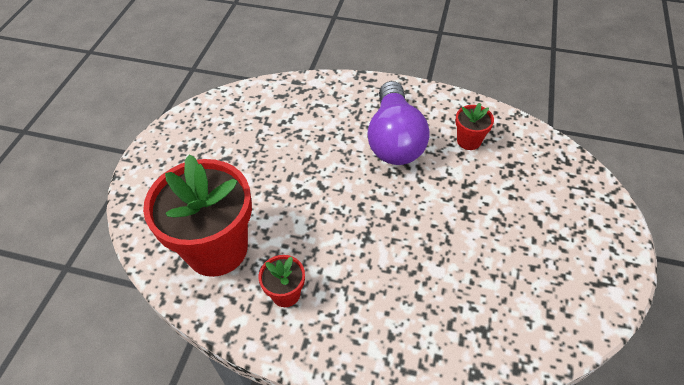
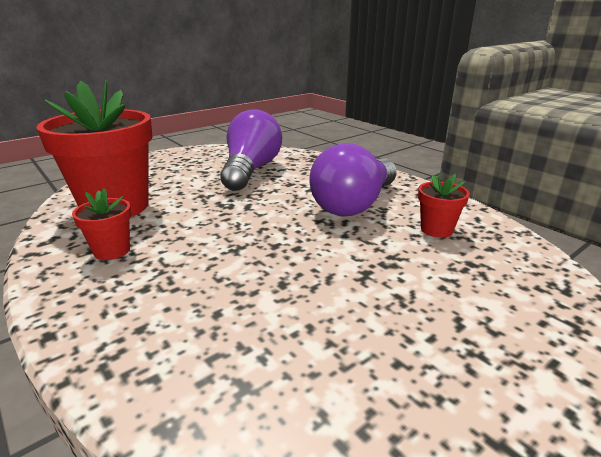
camera: 35 degrees right, 25 degrees down
none -> purple light bulb [220,109,282,191]

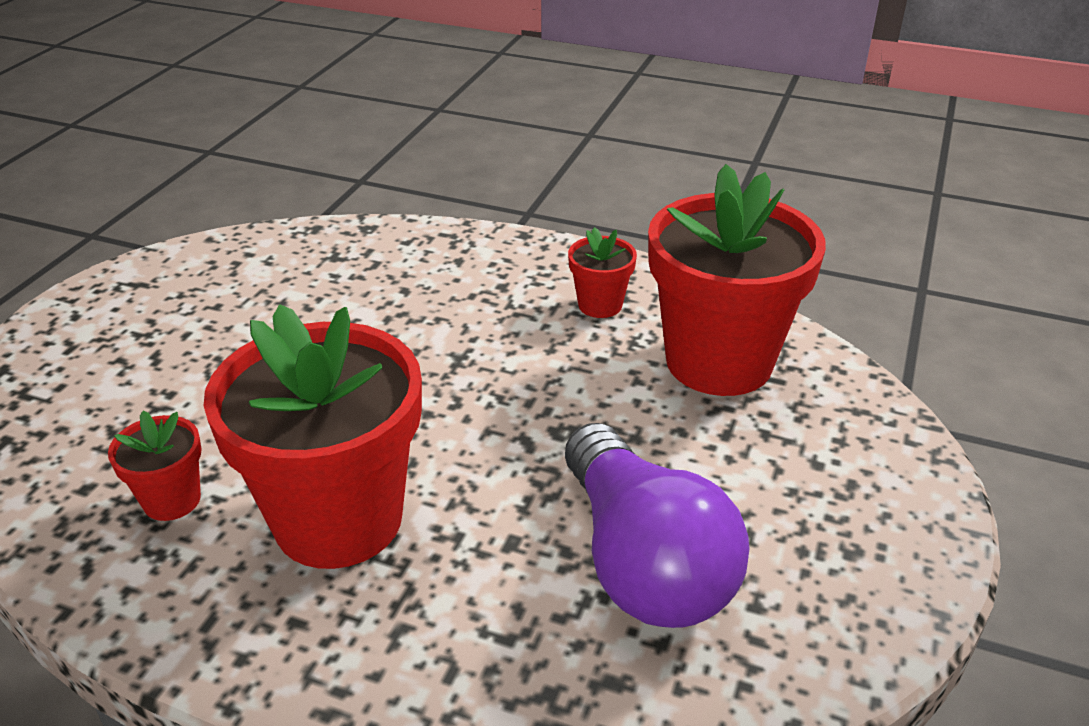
camera: 150 degrees right, 10 degrees up
purple light bulb [309,143,397,216] -> red flower pot [203,304,422,569]

